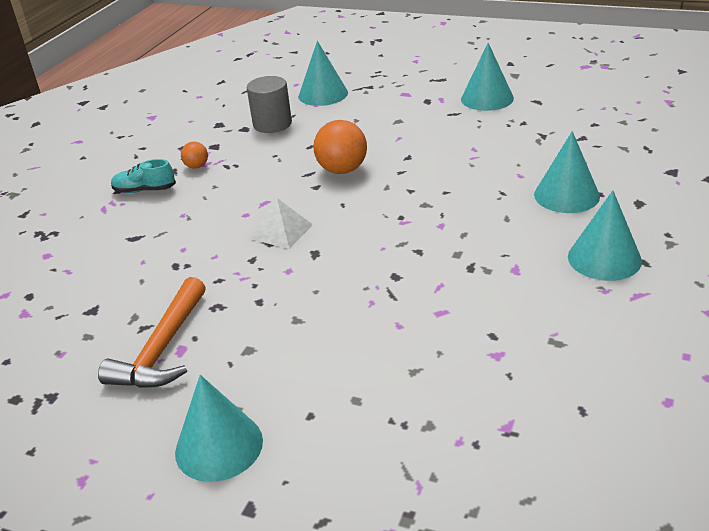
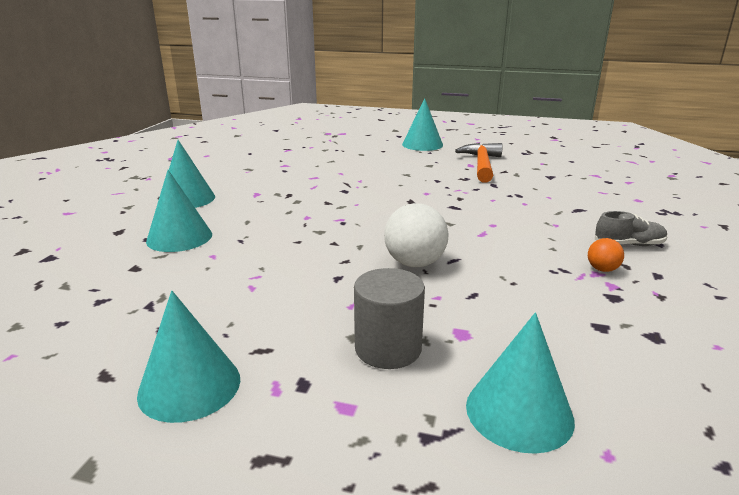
camera: 170 degrees right, 10 degrees down
turquoise shoe [111,159,176,193] -> grey shoe [595,211,668,246]
grey cylinder [247,76,292,133] -> grey cylinder moved to [354,268,425,369]
white pyramid [251,198,313,249] -> none
orange ball [313,120,367,174] -> white ball [384,203,449,267]

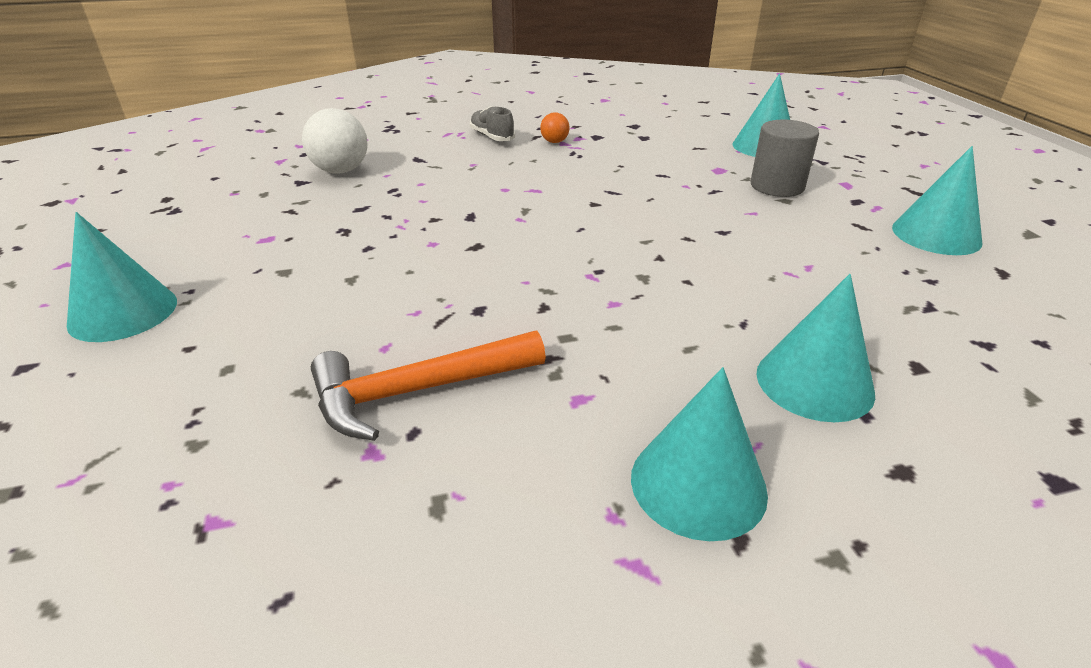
camera: 120 degrees left, 10 degrees up
white ball [384,203,449,267] -> white ball moved to [302,108,368,174]
orange hammer [455,143,503,183] -> orange hammer moved to [311,331,546,441]

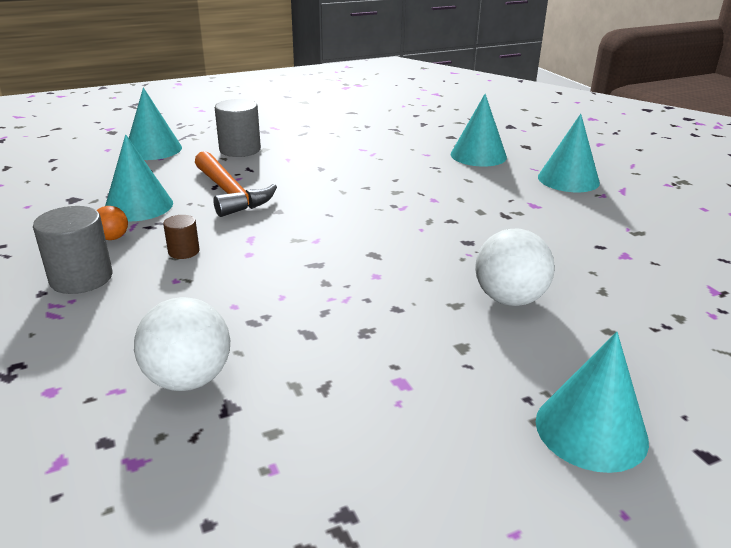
camera: 100 degrees left, 5 degrees down
orange hammer [311,331,546,441] -> orange hammer moved to [195,151,277,217]
grey shoe [470,106,515,141] -> grey cylinder [33,206,112,294]
turquoise cone [892,146,982,255] -> turquoise cone moved to [105,134,173,221]
none -> brown cylinder [163,215,200,259]
none -> white ball [475,229,555,306]

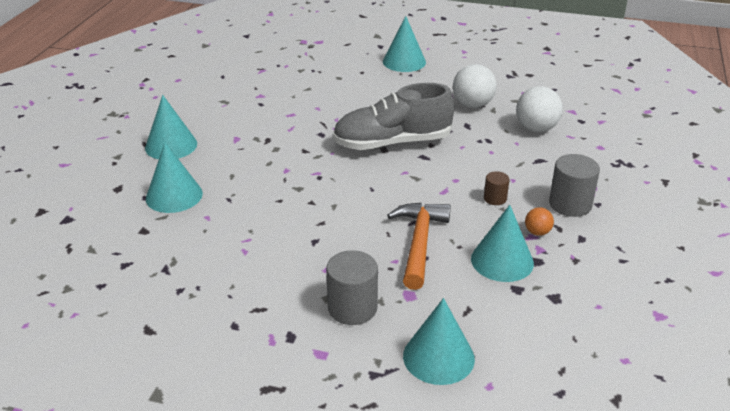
camera: 140 degrees left, 5 degrees up
white ball [475,229,555,306] -> white ball moved to [453,64,497,108]
none -> grey shoe [333,83,454,150]

